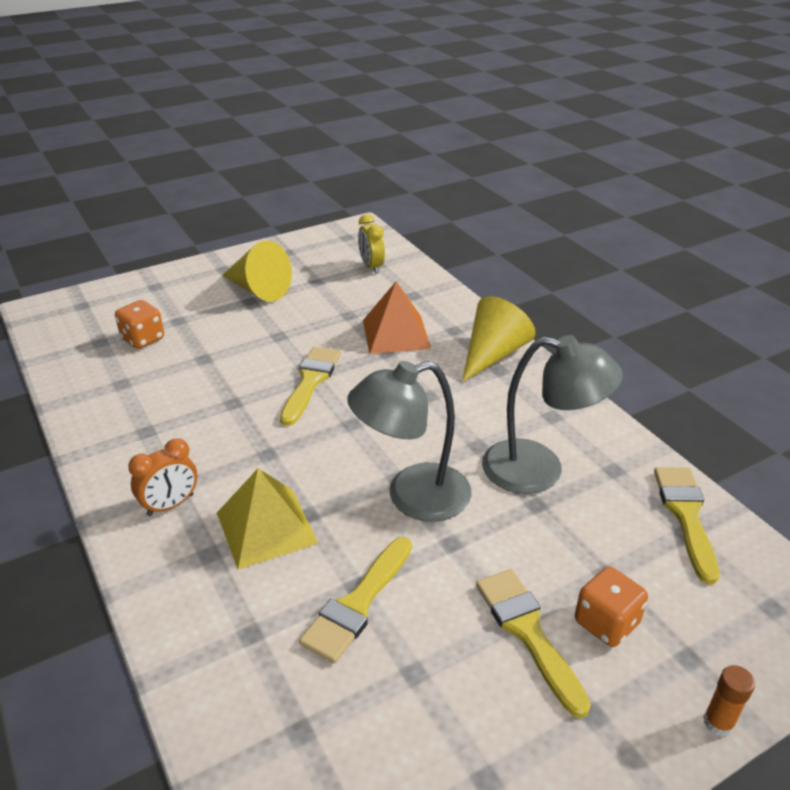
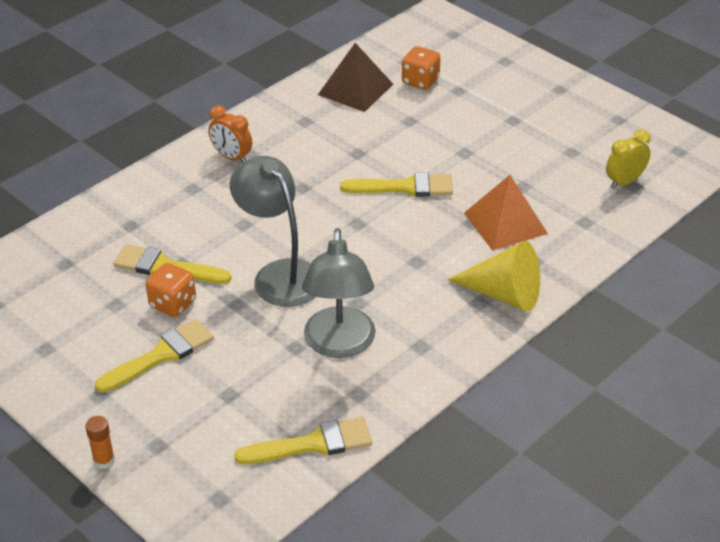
camera: 75 degrees right, 5 degrees up
yellow pyramid [217,468,318,570] -> none
yellow cone [222,240,292,302] -> none
orange dice [575,566,648,647] -> orange dice moved to [146,263,196,317]
none -> brown pyramid [318,43,393,112]

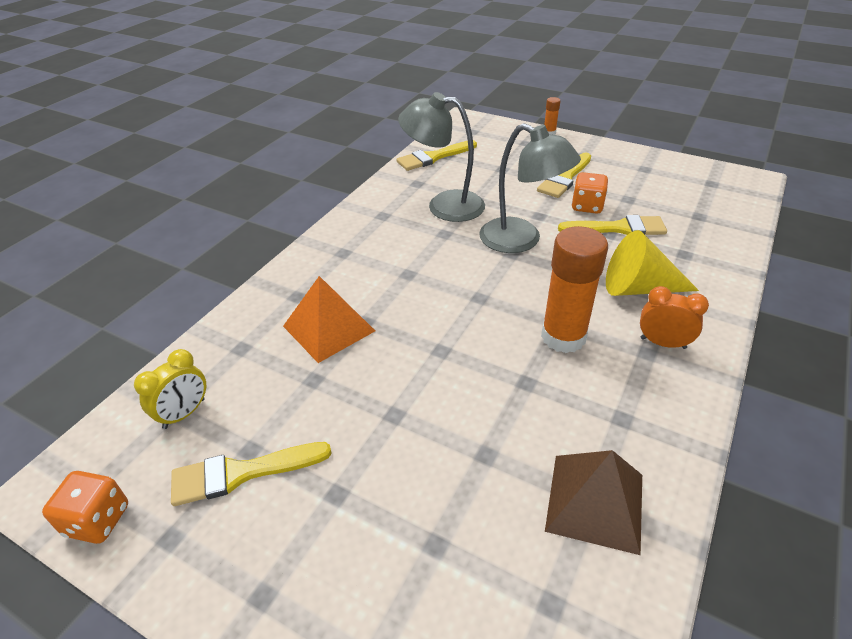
camera: 165 degrees right, 0 degrees up
grey lamp [302,228,376,358] -> grey lamp turned 60 degrees counterclockwise [398,92,485,222]
yellow brush [340,172,453,197] -> yellow brush moved to [171,442,332,506]
orange dice [402,46,441,90] -> orange dice moved to [42,471,128,544]
yellow cone [447,241,540,311] -> yellow cone moved to [606,230,699,296]
none -> orange glue stick [541,226,608,353]

